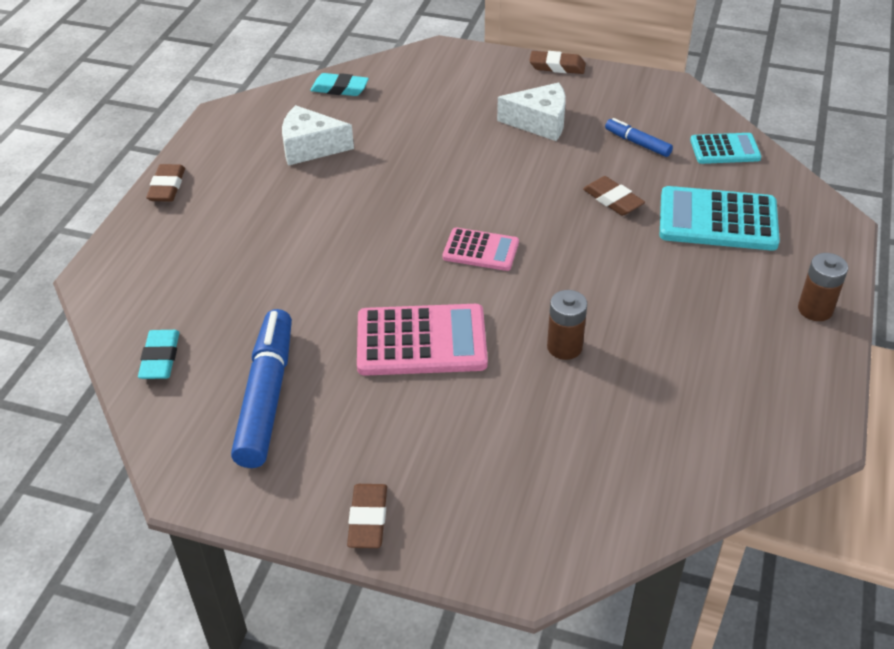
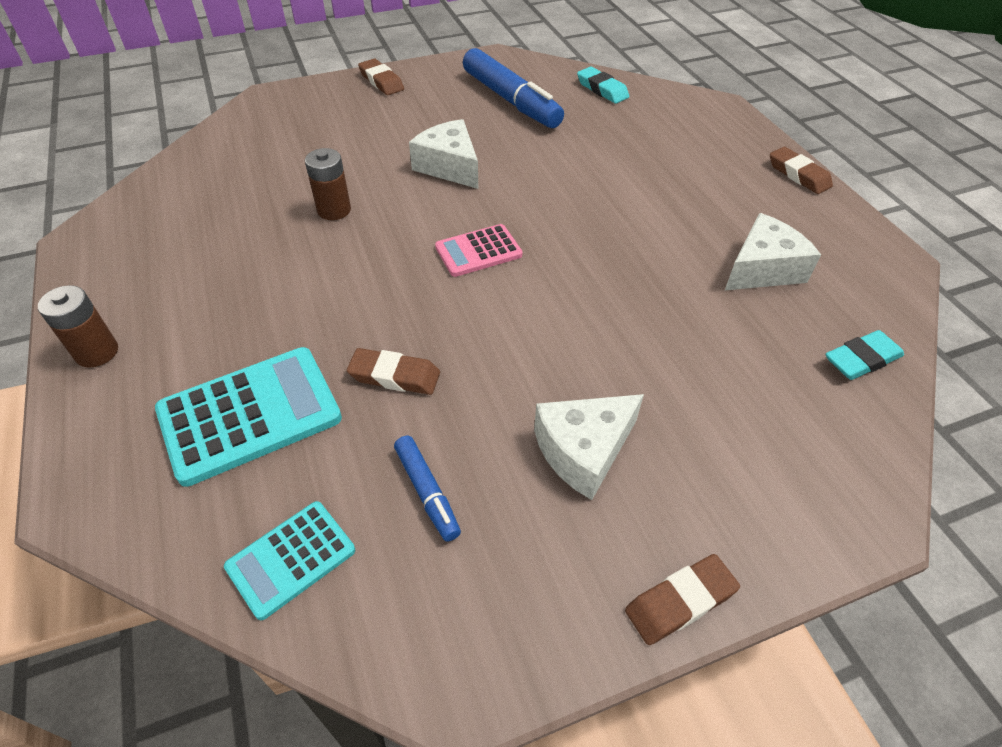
camera: 140 degrees right, 5 degrees up
pink calculator [357,304,488,376] -> white cheese [409,119,478,189]
blue marker [605,118,673,157] -> blue marker turned 60 degrees clockwise [394,436,461,542]

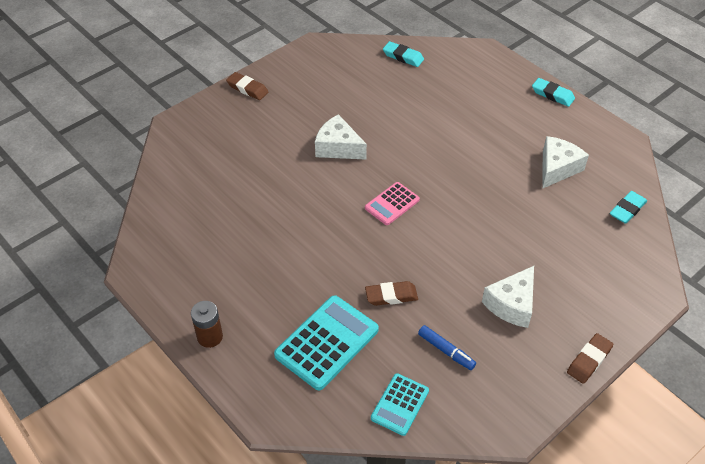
camera: 20 degrees left, 0 degrees up
brown battery [305,148,351,220] -> none
blue marker [463,48,564,128] -> none
brown eraser [770,147,833,194] -> turquoise eraser [532,78,575,107]

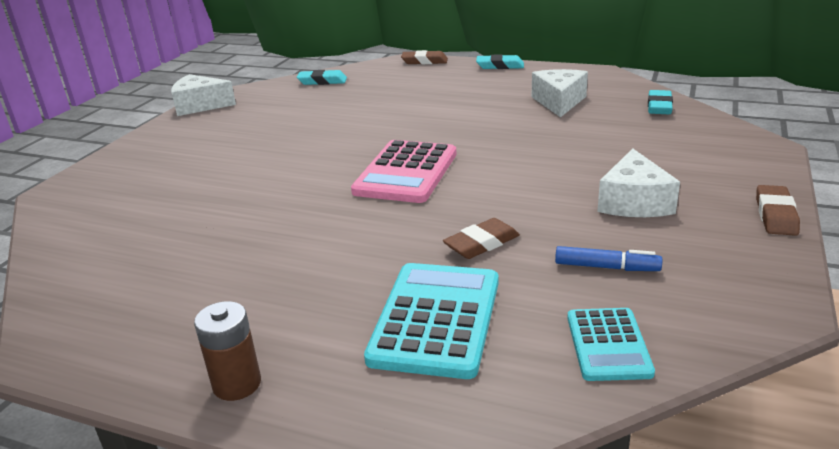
camera: 25 degrees left, 20 degrees down
brown eraser [226,72,269,100] -> brown eraser moved to [401,50,448,64]
white cheese [315,114,367,160] -> white cheese moved to [171,74,236,116]
pink calculator [365,182,420,225] -> pink calculator [351,140,456,203], size x1.69

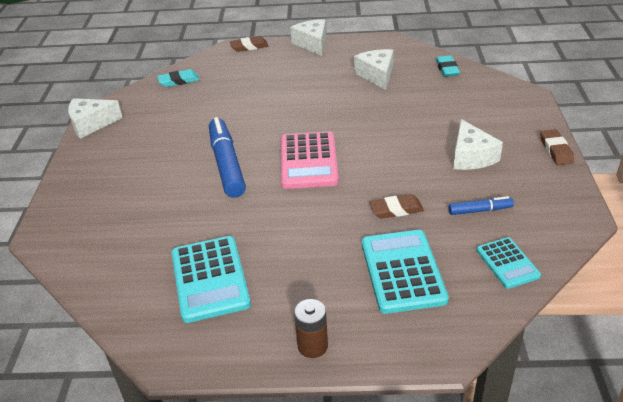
camera: 20 degrees left, 10 degrees up
brown eraser [443,218,520,259] -> brown eraser turned 45 degrees clockwise [370,194,424,219]
turquoise eraser [476,54,524,69] -> white cheese [290,19,326,56]
none -> turquoise calculator [172,236,251,323]
none -> blue marker [209,117,246,198]

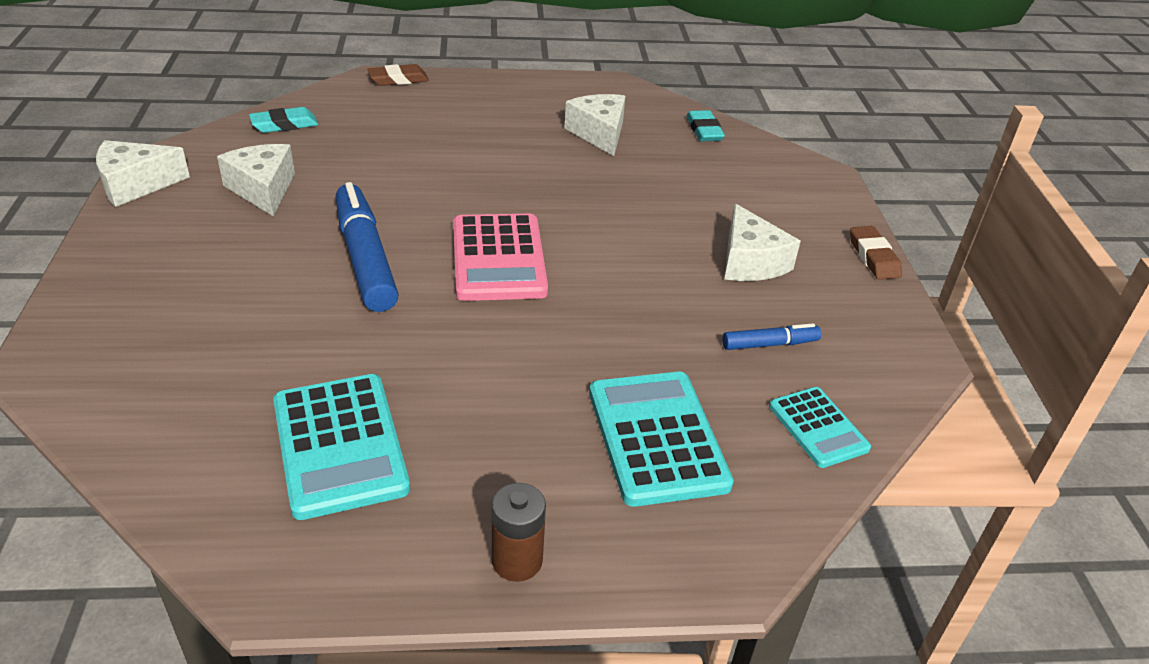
camera: 10 degrees left, 0 degrees up
white cheese [290,19,326,56] -> white cheese moved to [217,144,295,216]
brown eraser [370,194,424,219] -> none

